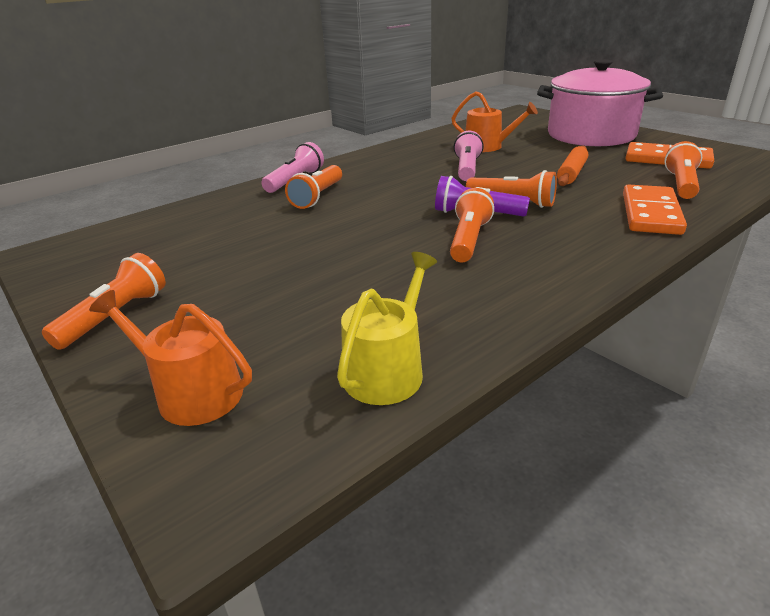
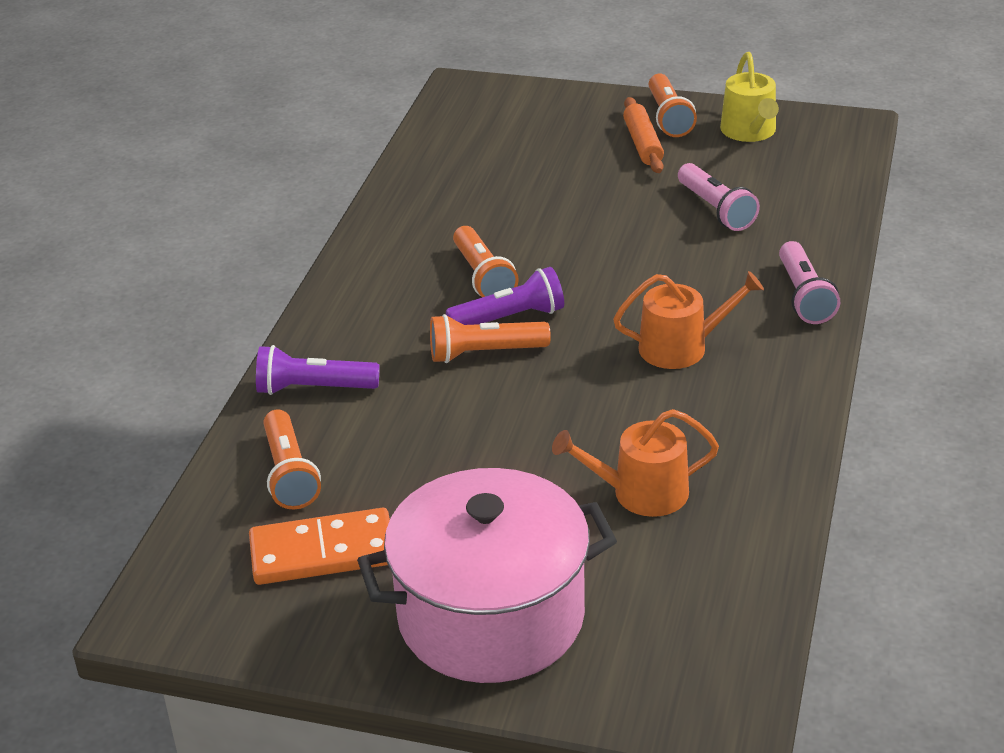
camera: 145 degrees right, 5 degrees up
orange watering can [89,290,252,426] -> orange watering can moved to [613,271,764,369]
orange flashlight [285,165,342,209] -> none
yellow watering can [337,252,437,405] -> yellow watering can moved to [720,52,779,142]
pink flashlight [454,130,484,181] -> pink flashlight moved to [678,163,760,231]
orange rolling pin [557,146,588,186] -> orange rolling pin moved to [623,97,664,173]
orange domino [623,185,687,235] -> purple flashlight [256,345,380,395]

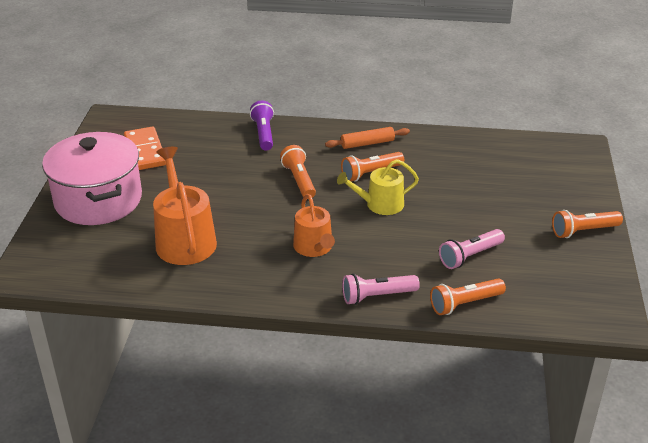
camera: 80 degrees right, 0 degrees up
orange flashlight [263,409,321,509] -> orange flashlight moved to [430,278,506,315]
purple flashlight [446,267,564,325] -> none
orange watering can [552,409,719,517] -> orange watering can [153,147,217,265], size x1.55
orange rolling pin [623,97,664,173] -> orange rolling pin moved to [325,127,410,149]
yellow watering can [720,52,779,142] -> yellow watering can moved to [337,159,419,215]

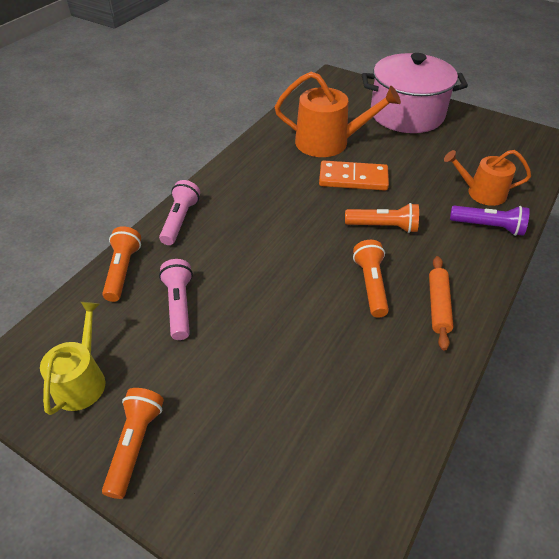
camera: 115 degrees right, 10 degrees up
orange domino [124,127,166,170] -> orange domino moved to [319,161,389,191]
orange watering can [293,194,335,257] -> orange watering can moved to [444,150,531,206]
yellow watering can [337,159,419,215] -> yellow watering can moved to [40,302,105,415]

